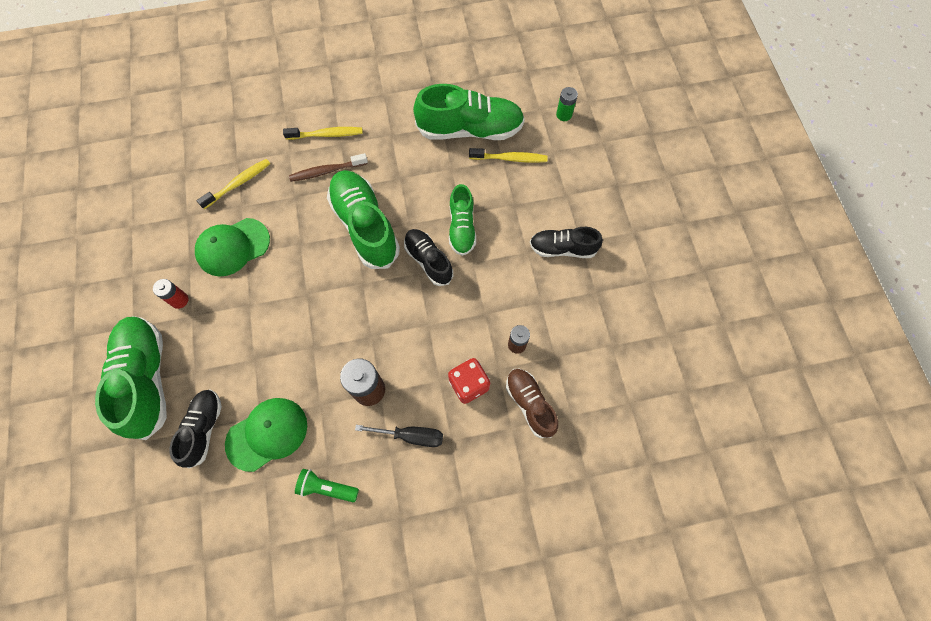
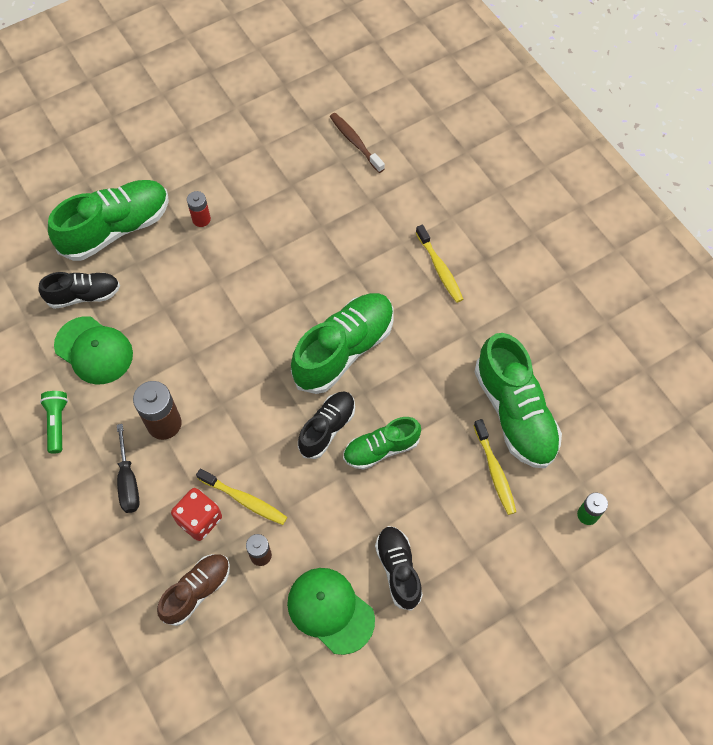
camera: 70 degrees right, 5 degrees down
green cap [195,218,270,277] -> green cap moved to [287,568,375,655]
yellow toothbrush [197,159,270,209] -> yellow toothbrush moved to [196,469,287,525]
brown toothbrush [289,153,368,182] -> brown toothbrush moved to [330,113,385,173]

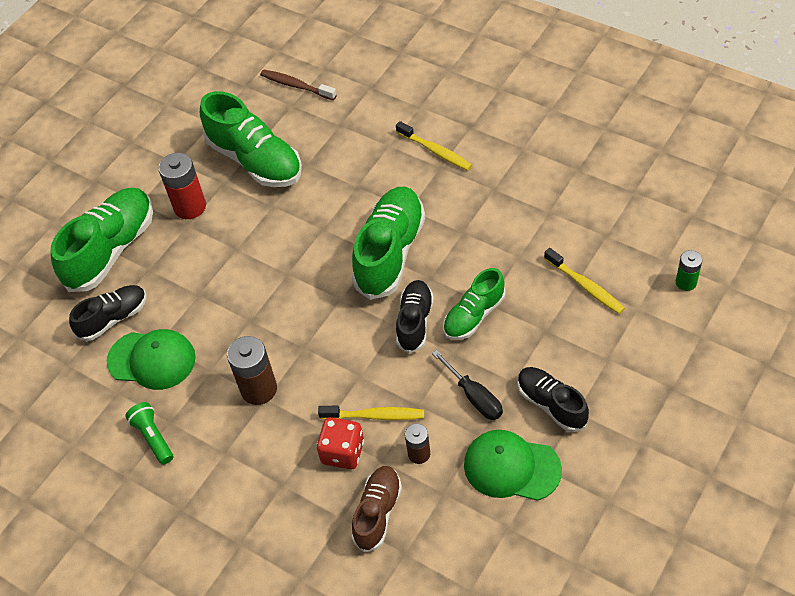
camera: 20 degrees left, 10 degrees down
black screwdriver [117,424,140,513] -> black screwdriver moved to [432,350,503,420]
red battery [187,191,211,227] -> red battery [158,153,206,219], size x1.71
green shoe [475,333,562,468] -> green shoe moved to [200,91,302,187]

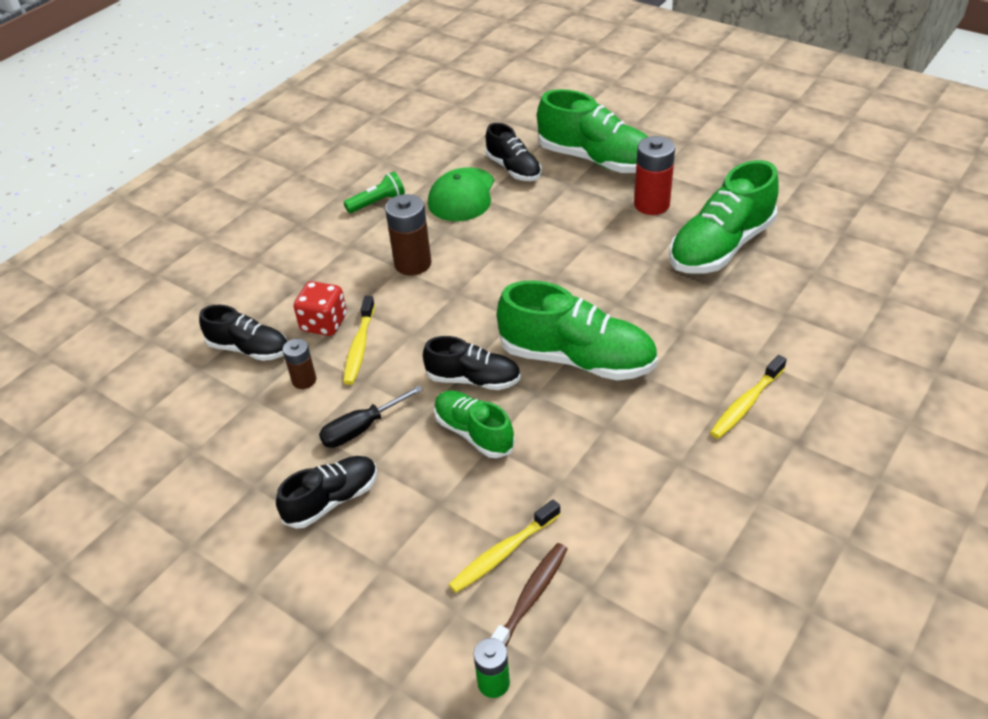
camera: 90 degrees right, 10 degrees down
brown toothbrush [260,70,337,100] -> brown toothbrush moved to [491,543,567,647]
brown shoe [352,466,402,552] -> black shoe [199,305,287,361]
green cap [464,430,562,501] -> none

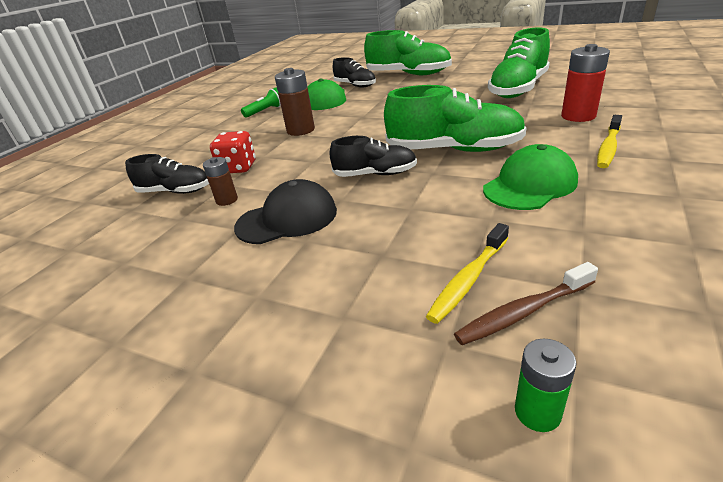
camera: 10 degrees left, 10 degrees down
black shoe [276,456,377,529] -> none
black screwdriver [319,385,423,448] -> black cap [234,179,337,244]
yellow toothbrush [343,296,375,385] -> none
green shoe [434,391,515,458] -> none
brown toothbrush [491,543,567,647] -> brown toothbrush turned 135 degrees counterclockwise [454,262,598,345]
red battery [634,136,675,215] -> red battery moved to [561,44,610,122]
none -> green cap [483,144,578,210]

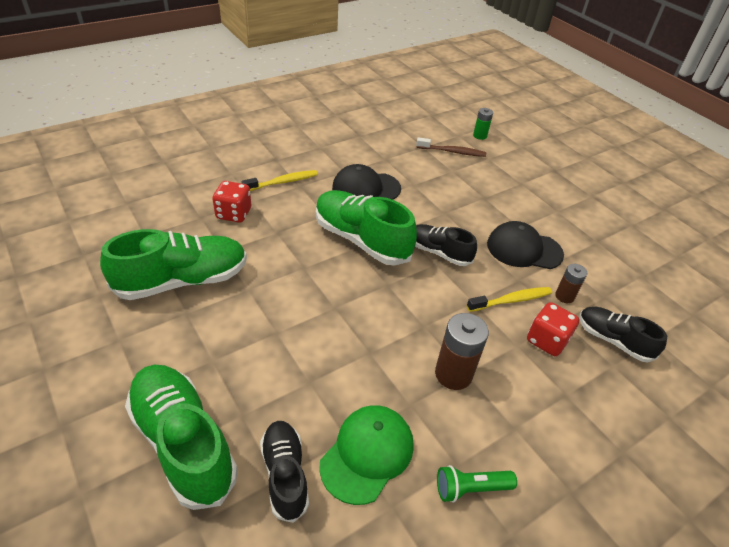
camera: 155 degrees left, 10 degrees up
yellow toothbrush [426,223,509,324] -> yellow toothbrush moved to [467,287,552,312]
green cap [483,144,578,210] -> black cap [332,164,401,200]
red battery [561,44,610,122] -> red dice [212,181,251,223]

